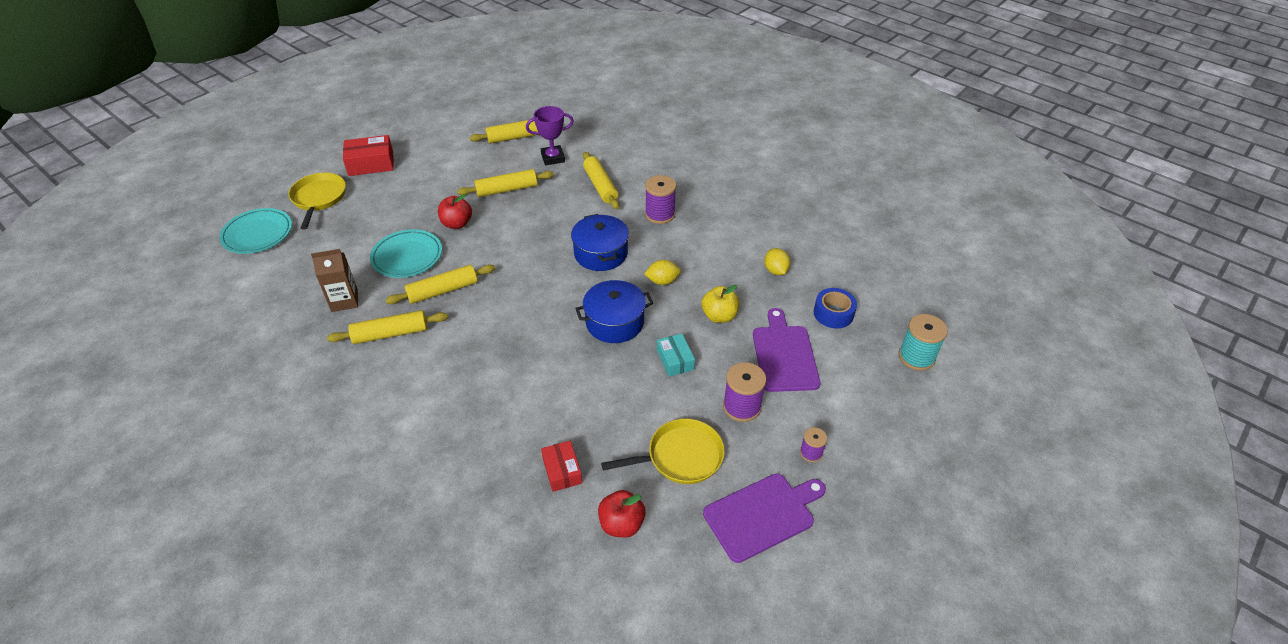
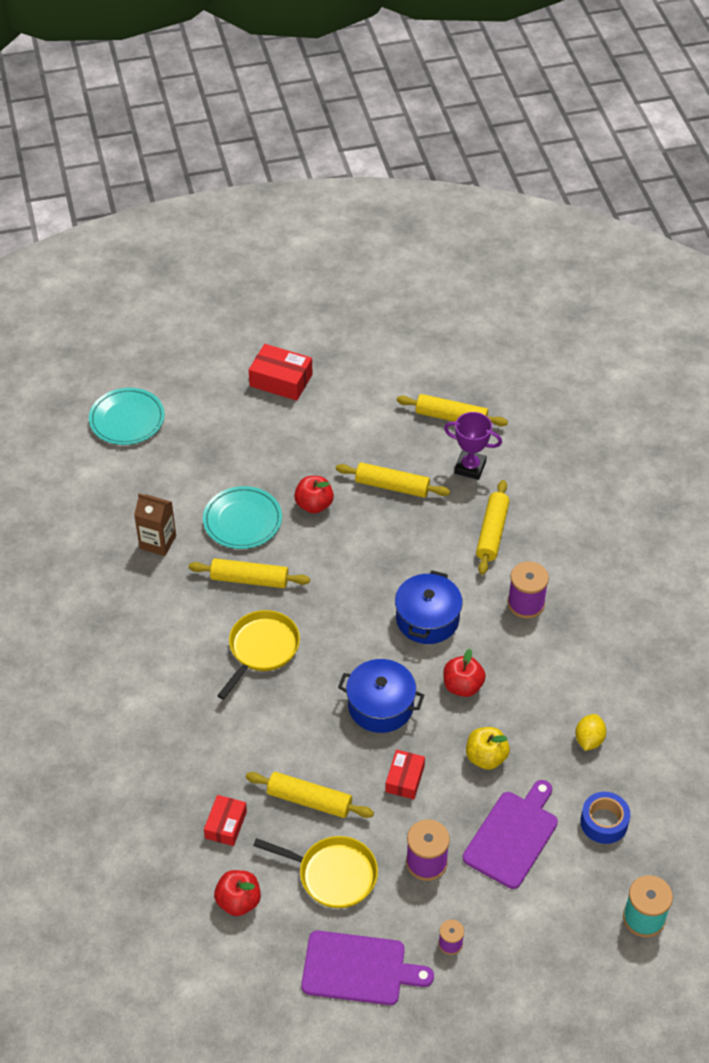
camera: 35 degrees right, 5 degrees up
yellow pan [288,173,346,230] -> yellow pan moved to [217,610,300,700]
yellow rolling pin [327,310,448,344] -> yellow rolling pin moved to [246,772,374,818]
yellow lemon [644,260,681,285] -> red apple [443,649,486,697]
turquoise box [657,334,695,377] -> red box [385,750,425,799]

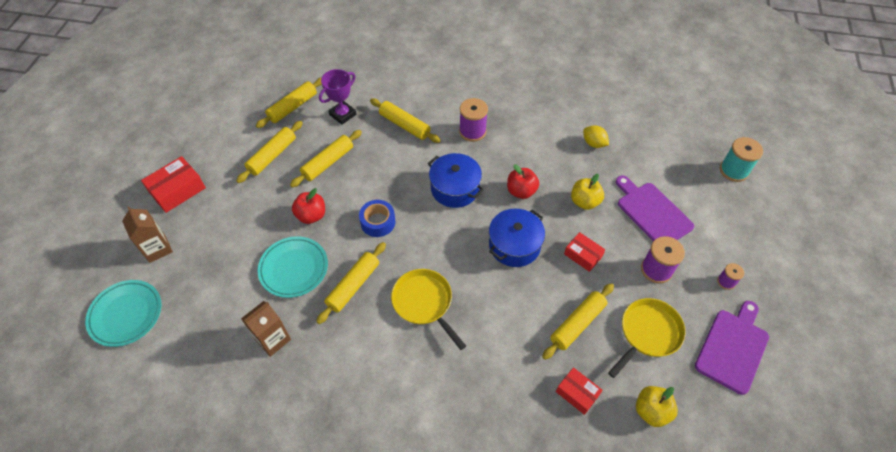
camera: 65 degrees left, 5 degrees up
red apple [214,870,261,916] -> yellow apple [636,386,678,427]
blue tape [580,792,630,844] -> blue tape moved to [359,200,395,237]
none -> brown carton [122,206,173,263]
none -> yellow rolling pin [236,121,303,183]

